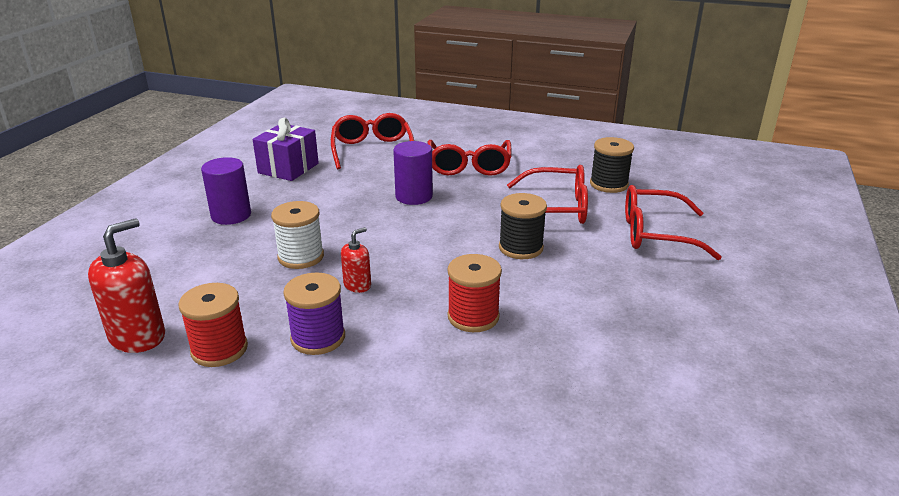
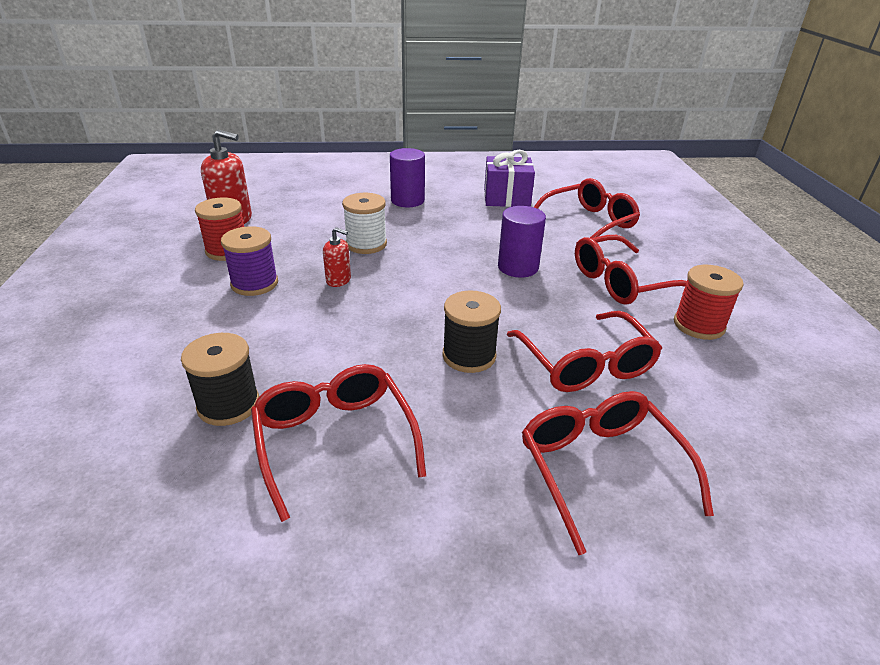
camera: 65 degrees right, 5 degrees up
red spool [448,254,502,332] -> red spool moved to [674,265,744,340]
black spool [590,137,634,193] -> black spool moved to [181,333,259,426]
none -> red glasses [251,364,426,522]

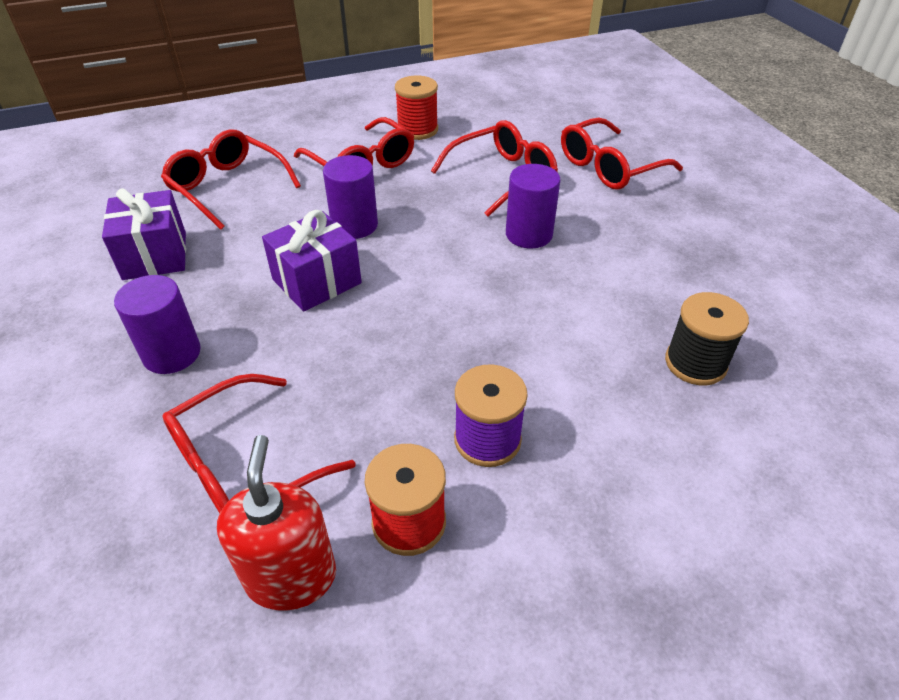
camera: 105 degrees left, 10 degrees up
red glasses [251,364,426,522] -> red glasses moved to [162,374,356,513]
red soap dispenser [323,227,351,287] -> none
white spool [342,193,387,254] -> none
black spool [442,290,501,373] -> purple cylinder [506,164,560,249]
none -> purple gift [262,210,362,312]

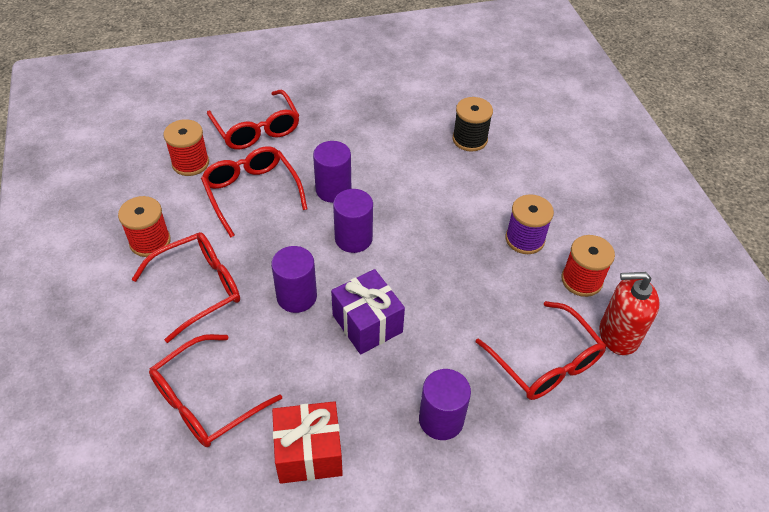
camera: 85 degrees left, 5 degrees up
purple gift [102,188,186,280] -> red gift [272,401,343,484]
none -> red spool [163,119,209,176]
none -> purple cylinder [333,189,373,253]

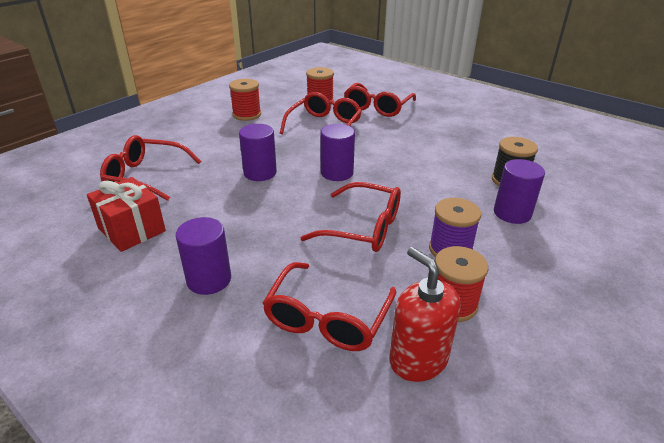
camera: 55 degrees right, 15 degrees down
red glasses [132,232,240,343] -> red glasses moved to [300,182,401,252]
purple cylinder [313,141,351,203] -> purple cylinder moved to [494,159,545,224]
purple gift [331,269,405,355] -> none

